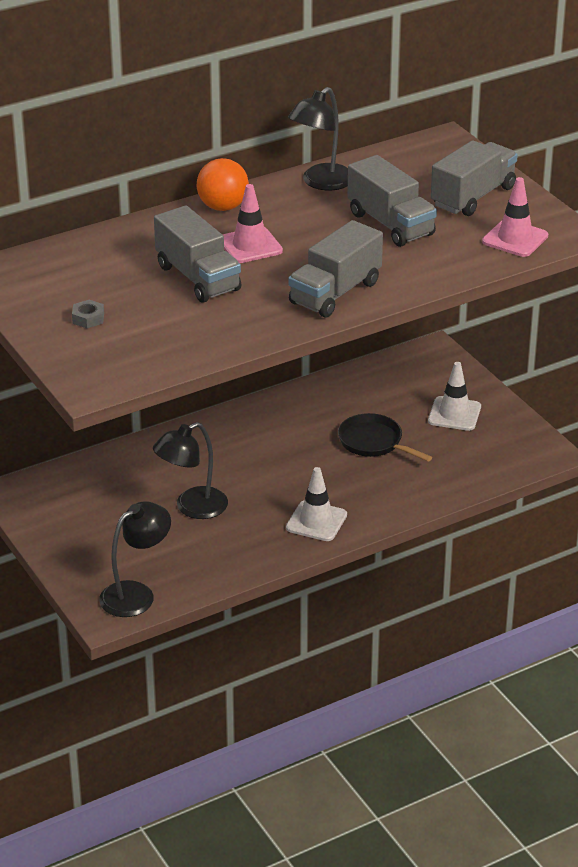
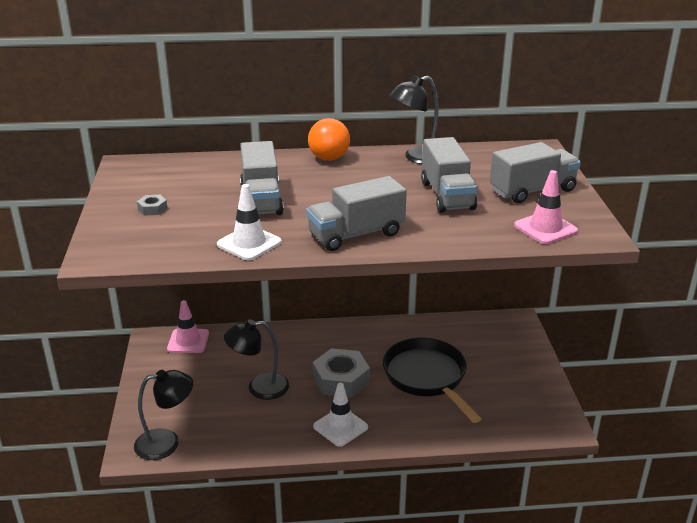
camera: 25 degrees right, 5 degrees down
pink traffic cone [223,184,283,263] -> pink traffic cone moved to [167,300,209,353]
black pan [338,413,432,462] -> black pan [383,338,482,423], size x1.61
white traffic cone [428,362,481,431] -> white traffic cone moved to [217,184,282,260]
none -> grey nut [313,348,370,398]

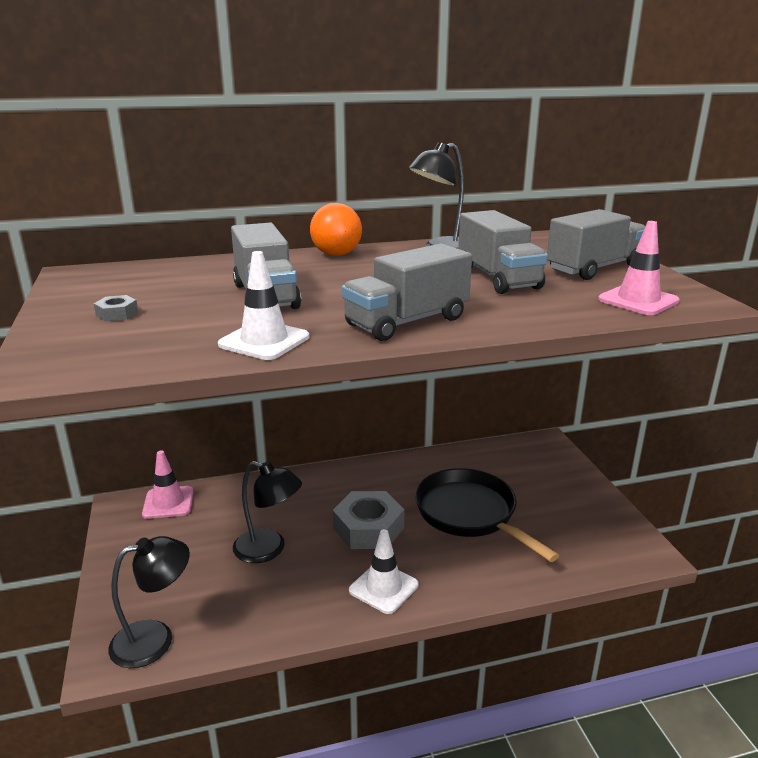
camera: 10 degrees left, 5 degrees down
black lamp [224,319,289,400] -> black lamp turned 135 degrees counterclockwise [233,461,302,563]

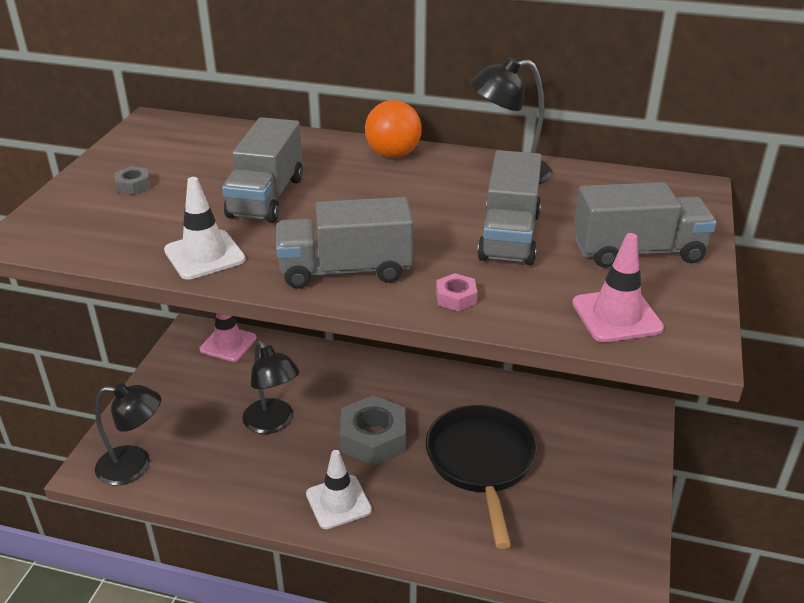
camera: 30 degrees right, 10 degrees up
none -> pink nut [436,273,478,311]

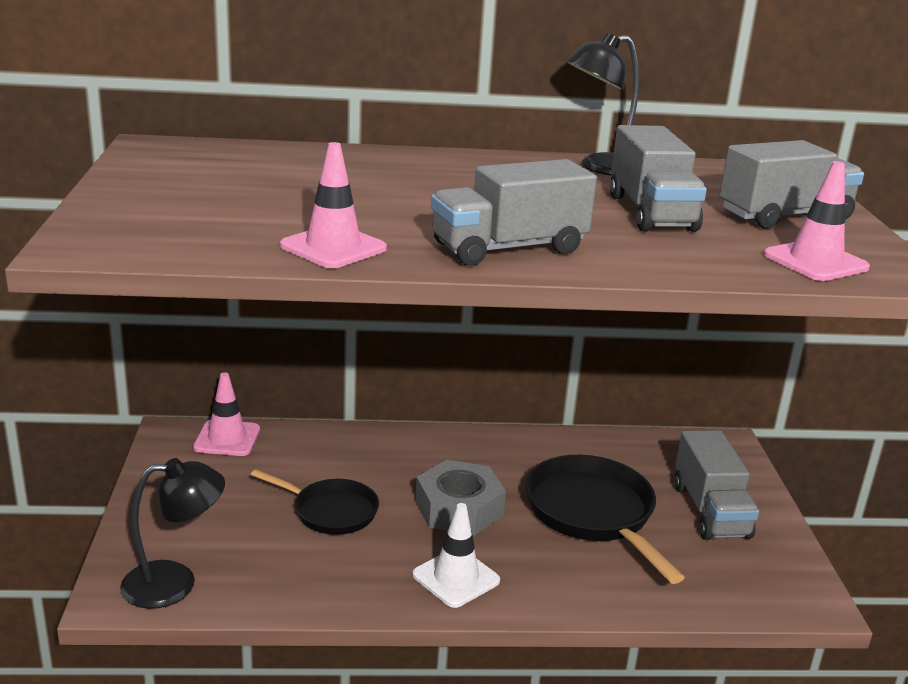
camera: 20 degrees left, 10 degrees down
grey nut [115,166,151,195] -> none
white traffic cone [164,177,246,280] -> pink traffic cone [280,142,387,268]
grey truck [222,117,303,223] -> grey truck moved to [674,430,759,540]
black lamp [242,341,300,434] -> black pan [251,469,379,535]
orange ball [365,100,422,158] -> none
pink nut [436,273,478,311] -> none

